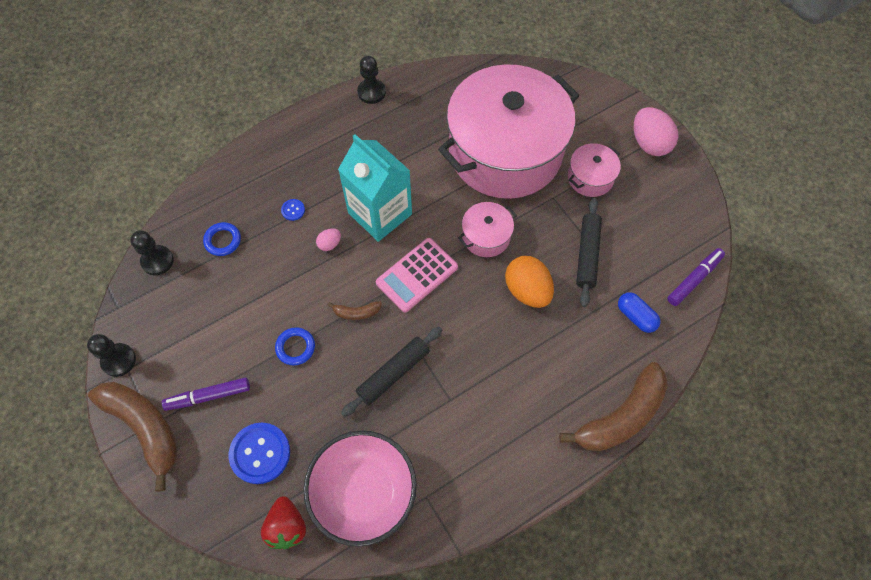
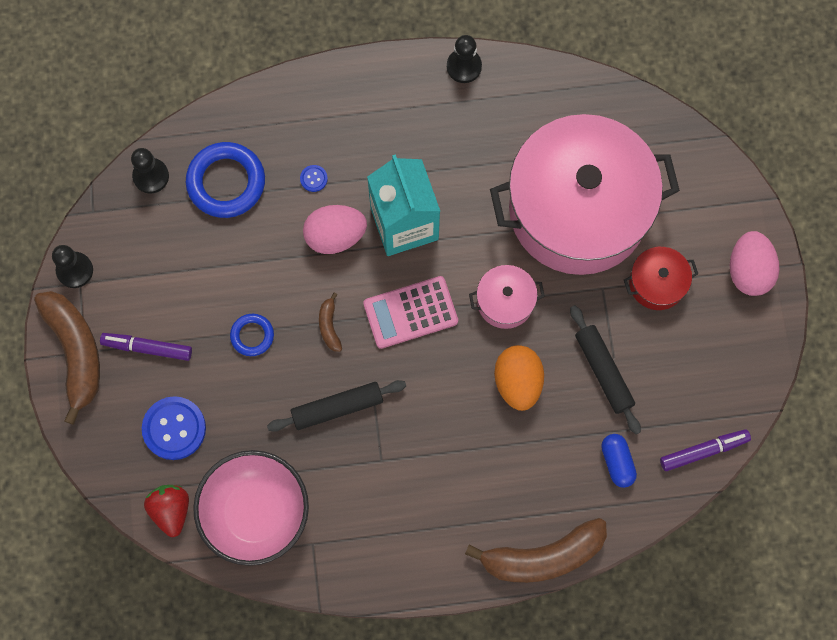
camera: 25 degrees right, 10 degrees up
blue ring [203,222,241,256] -> blue ring [186,142,265,218], size x1.85
red strawberry [261,496,306,549] -> red strawberry turned 150 degrees clockwise [144,485,189,537]
pink egg [316,228,341,251] -> pink egg [303,205,367,254], size x2.06
brown banana [328,301,382,320] -> brown banana turned 60 degrees clockwise [319,293,342,352]
pink pot [568,143,621,197] -> red pot [624,247,698,310]
black rolling pin [576,198,602,307] -> black rolling pin turned 60 degrees counterclockwise [570,305,641,434]

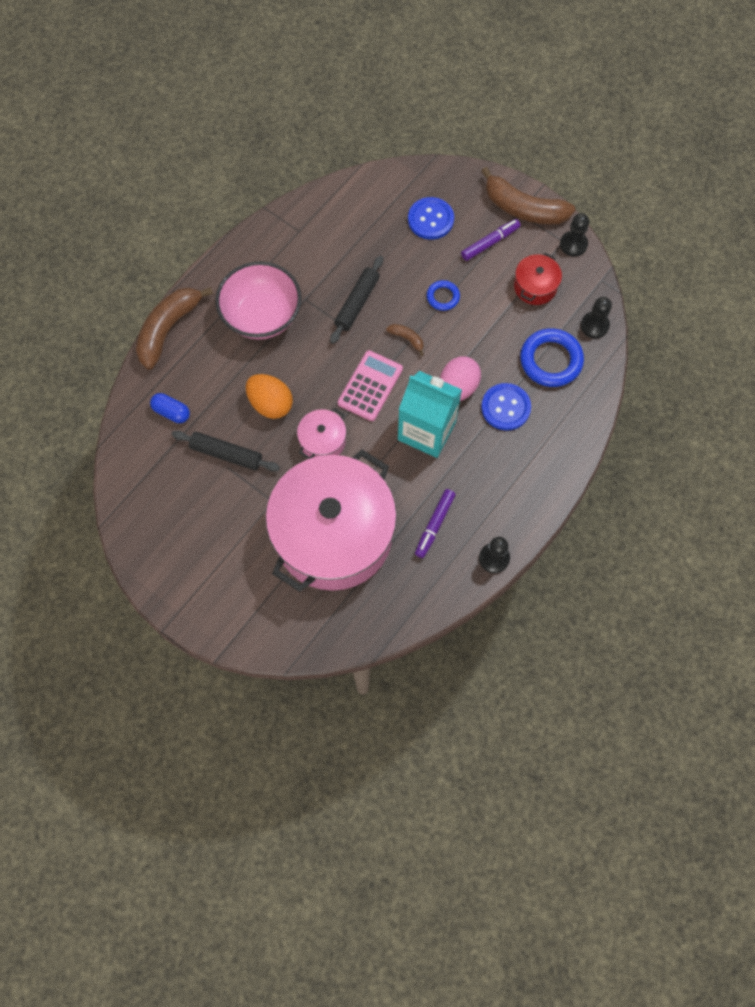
camera: 135 degrees right, 5 degrees down
red strawberry [144,485,189,537] -> none
pink bowl [193,450,309,566] -> pink bowl moved to [215,261,302,340]
blue button [300,165,328,192] -> blue button [481,383,531,431], size x2.20
red pot [624,247,698,310] -> red pot moved to [514,253,562,305]
purple marker [660,429,751,471] -> purple marker moved to [415,489,456,558]
pink egg [730,231,780,296] -> none

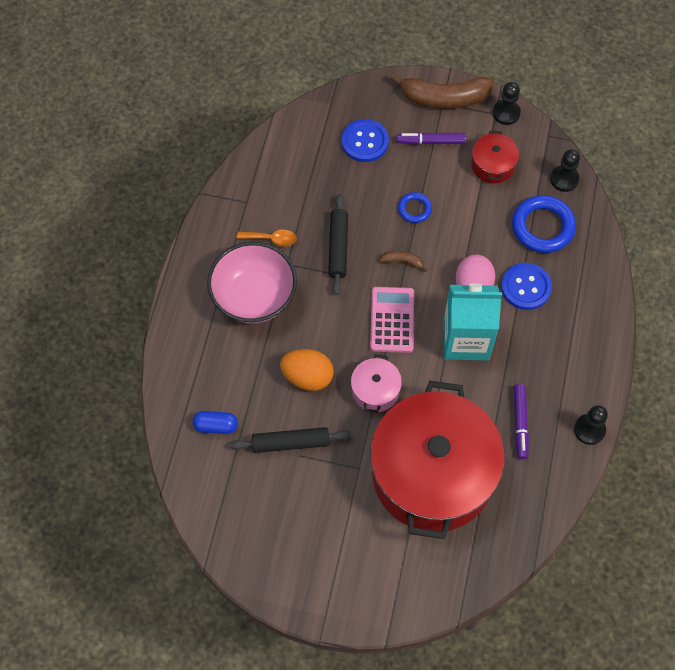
camera: 25 degrees left, 5 degrees down
brown banana [136,287,213,370] -> none
pink pot [266,449,397,592] -> red pot [370,381,505,539]
purple marker [461,219,521,261] -> purple marker turned 120 degrees counterclockwise [396,132,466,145]
none -> orange spoon [237,230,297,246]

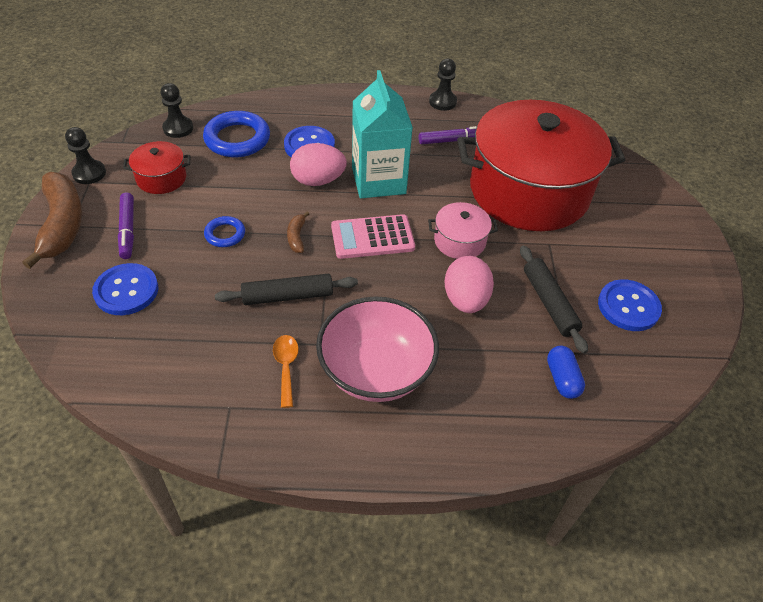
camera: 105 degrees left, 15 degrees down
orange egg [280,349,334,391] -> pink egg [445,256,494,313]
none -> blue button [598,279,662,331]

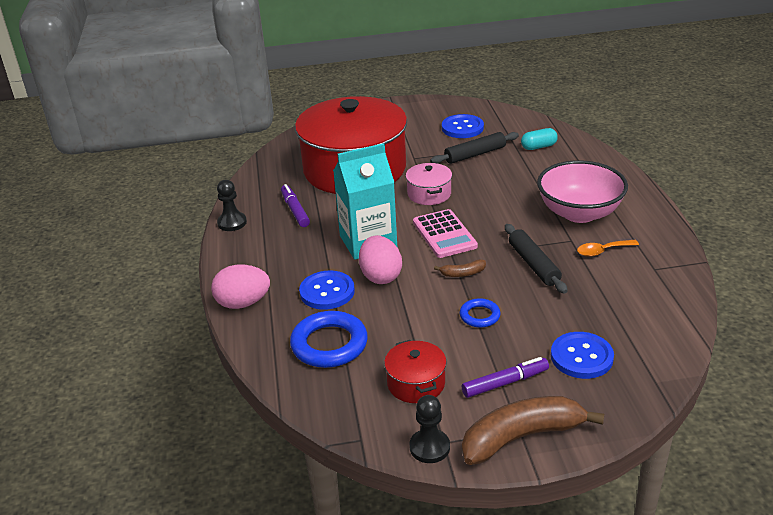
camera: 95 degrees left, 15 degrees down
black pawn [161,83,193,138] -> none
pink egg [445,256,494,313] -> pink egg moved to [211,264,270,309]
blue capsule [547,346,585,399] -> turquoise capsule [521,128,558,150]

